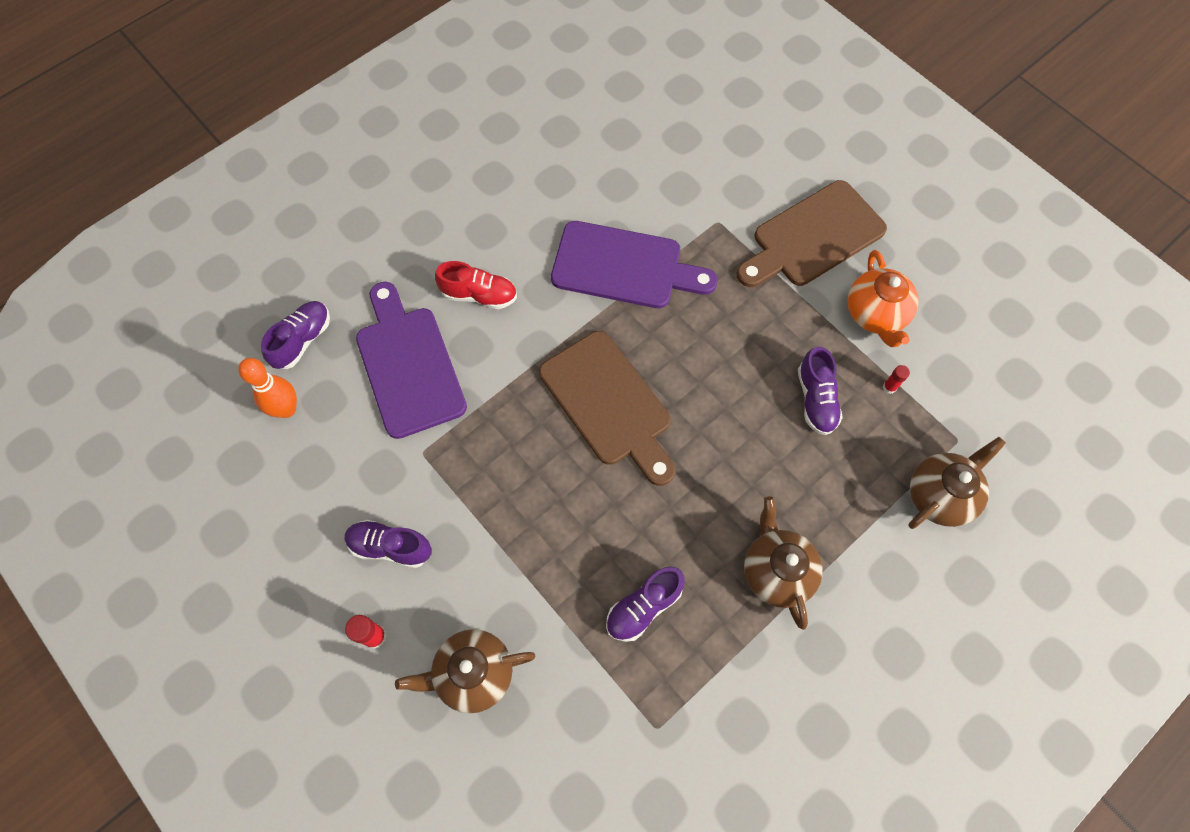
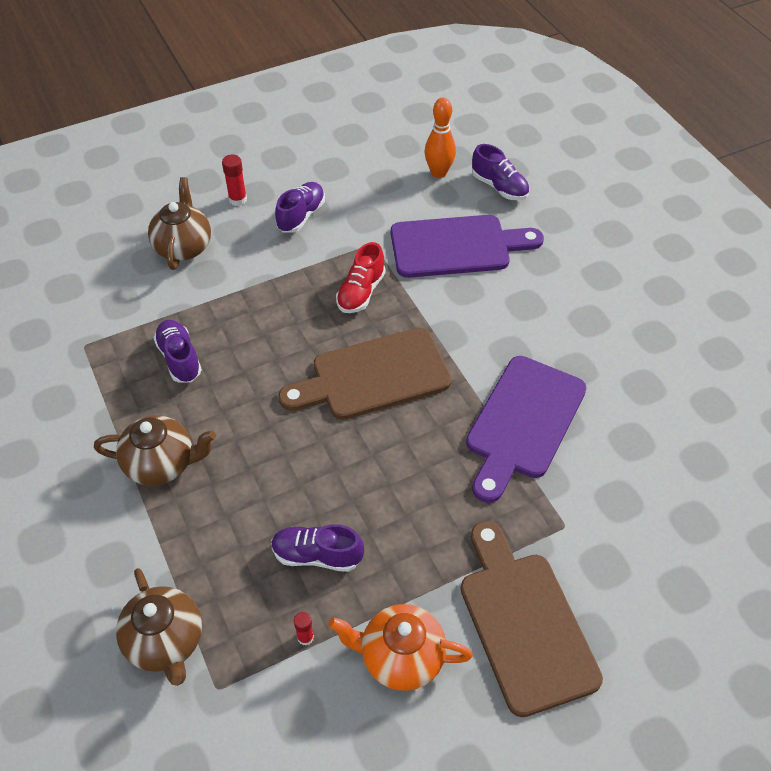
camera: 105 degrees right, 15 degrees down
red shoe [435,261,517,309] -> red shoe moved to [336,242,386,313]

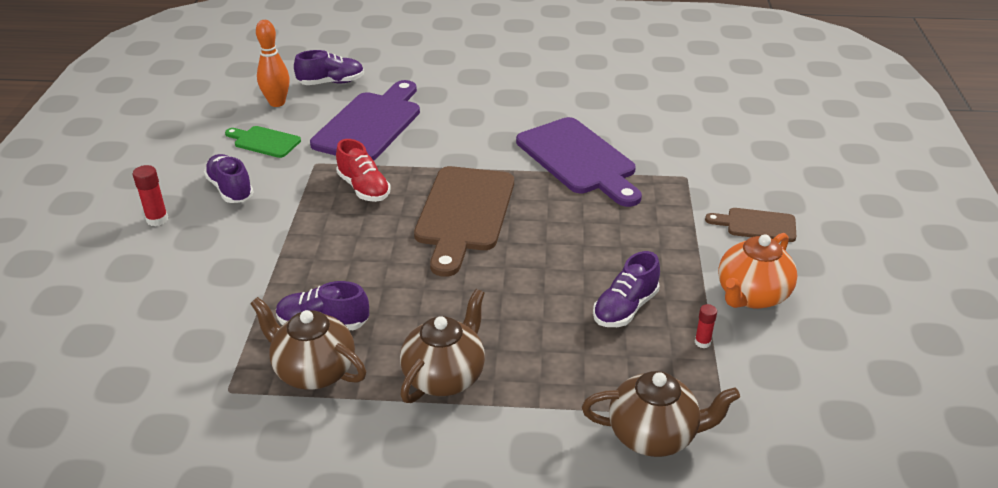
camera: 60 degrees left, 15 degrees down
brown teapot [148,177,211,270] -> brown teapot moved to [250,297,366,390]
brown cutting board [461,521,603,717] -> brown cutting board [705,208,796,242], size x0.52
none -> green cutting board [225,126,301,158]

